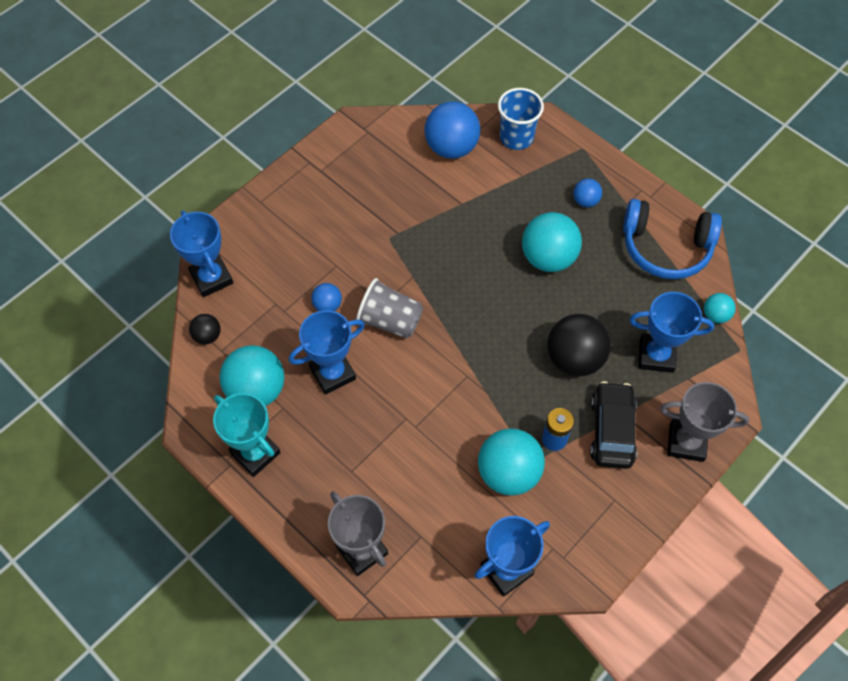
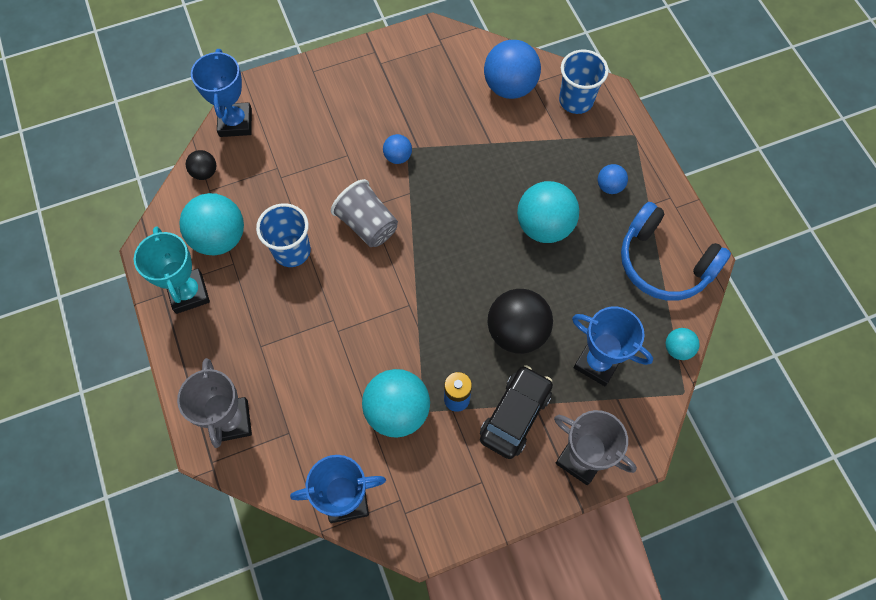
camera: 25 degrees right, 5 degrees up
blue trophy [289,310,365,395] -> blue cup [256,203,311,267]
blue ball [311,283,342,311] -> blue ball moved to [383,134,412,164]

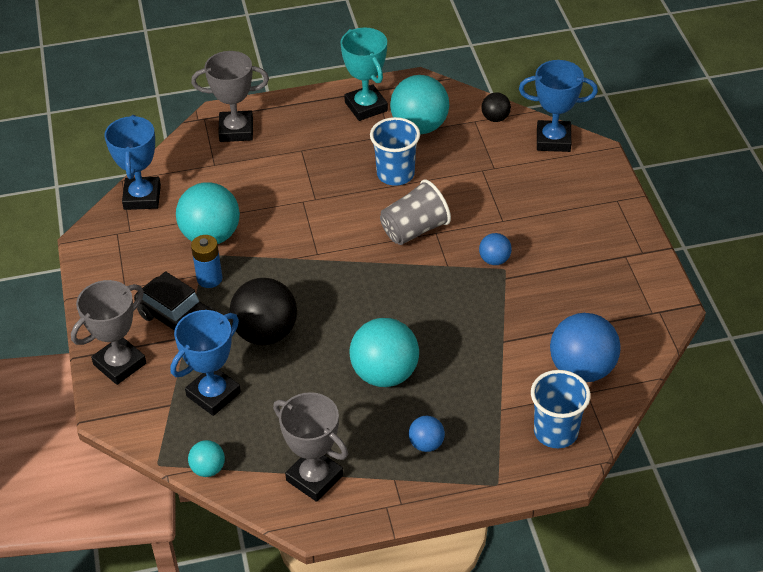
camera: 100 degrees right, 20 degrees down
turquoise trophy [134,226,210,314] -> turquoise trophy turned 75 degrees clockwise [340,28,388,121]
blue headphones [621,202,731,301] -> grey trophy [273,392,348,502]

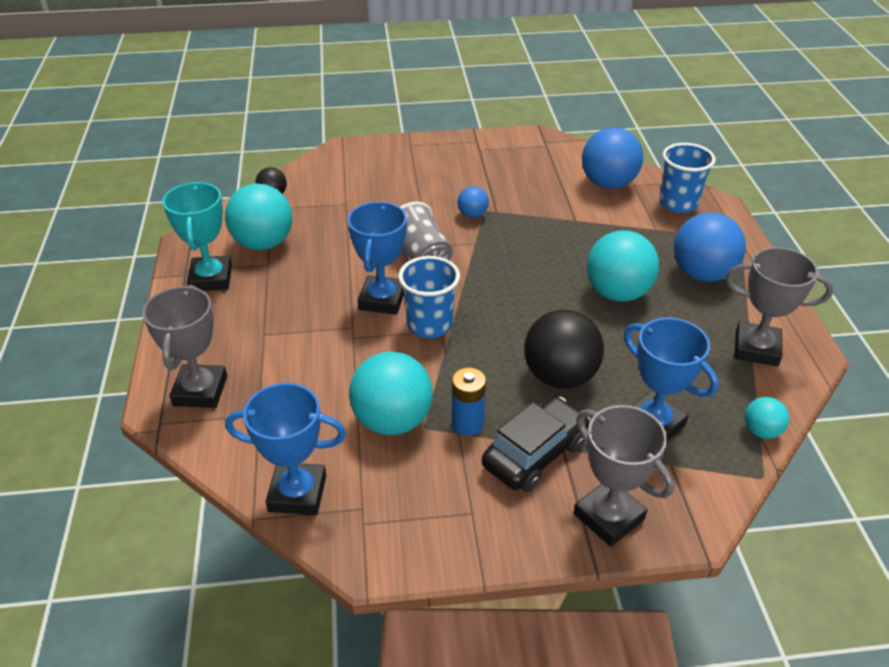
camera: 85 degrees left, 5 degrees down
grey trophy [273,392,348,502] -> grey trophy turned 60 degrees clockwise [726,247,833,367]
turquoise trophy [340,28,388,121] -> turquoise trophy turned 75 degrees counterclockwise [162,182,232,291]
blue cup [370,117,420,186] -> blue cup moved to [398,256,460,338]
blue ball [409,416,445,452] -> blue ball [674,212,746,282], size x1.99
blue trophy [519,60,598,152] -> blue trophy moved to [348,202,407,315]

